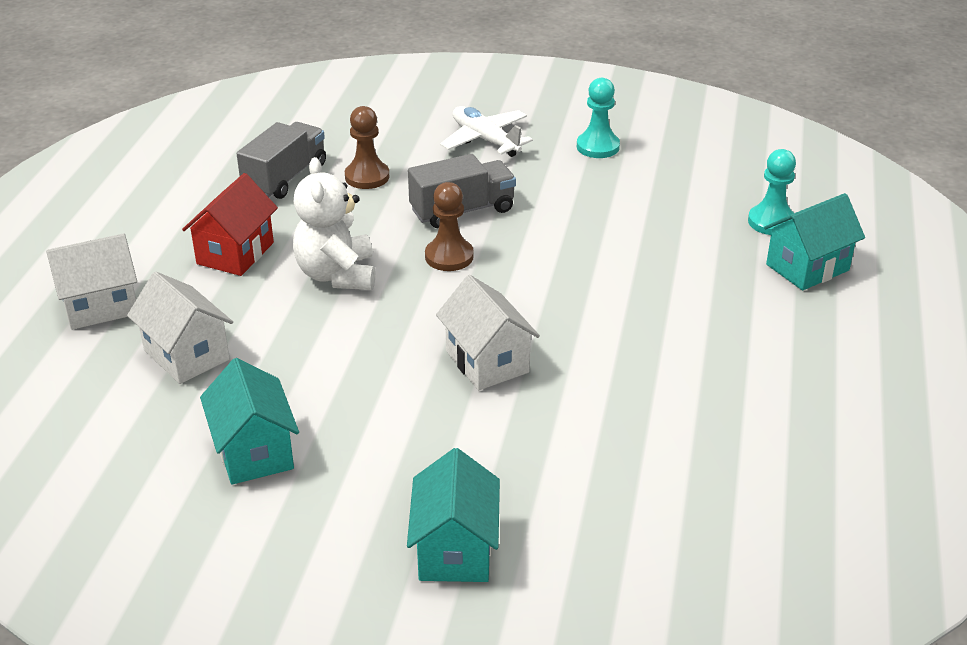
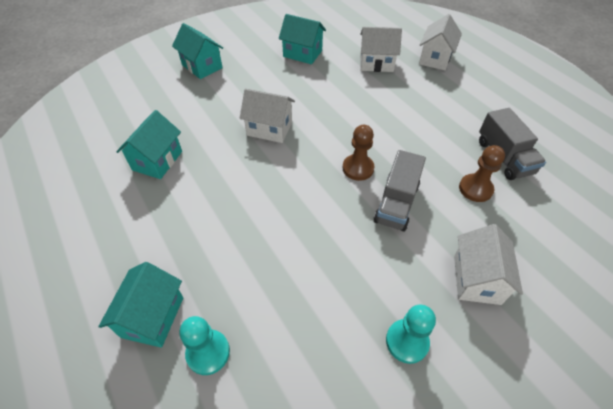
camera: 135 degrees right, 15 degrees up
red house [182,173,278,276] -> none
white teddy bear [293,157,375,290] -> none
white plane [440,106,533,157] -> white house [454,224,523,305]
none -> turquoise house [116,110,182,179]

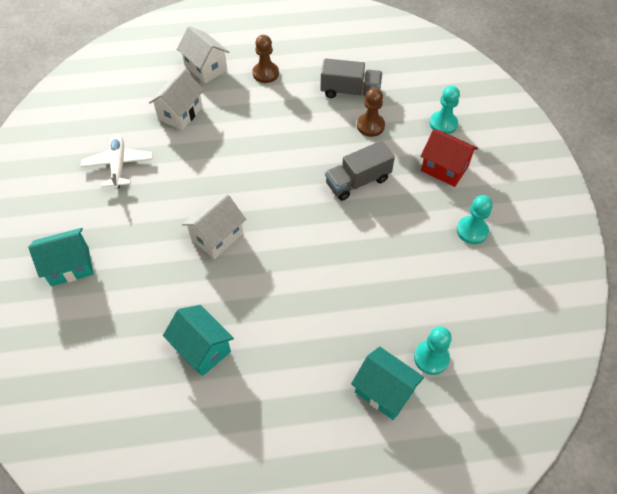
camera: 65 degrees left, 5 degrees up
turquoise house [279,14,326,64] -> white plane [81,134,153,189]
brown pawn [343,125,375,181] -> brown pawn moved to [253,35,279,83]
grey truck [374,150,426,231] -> grey truck turned 105 degrees clockwise [325,140,395,201]
white house [454,224,523,305] -> red house [421,129,478,187]
none -> turquoise pawn [430,86,460,134]

